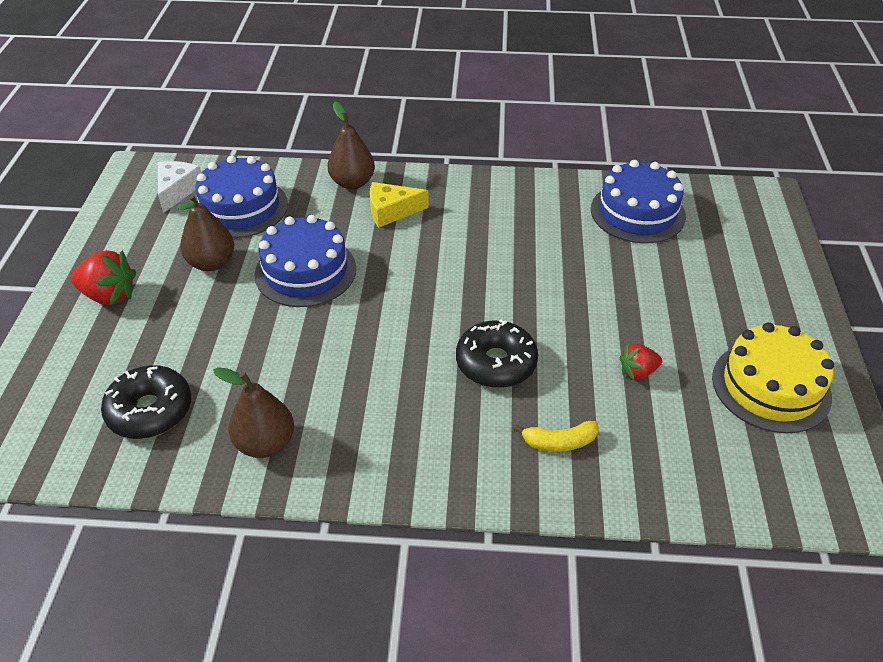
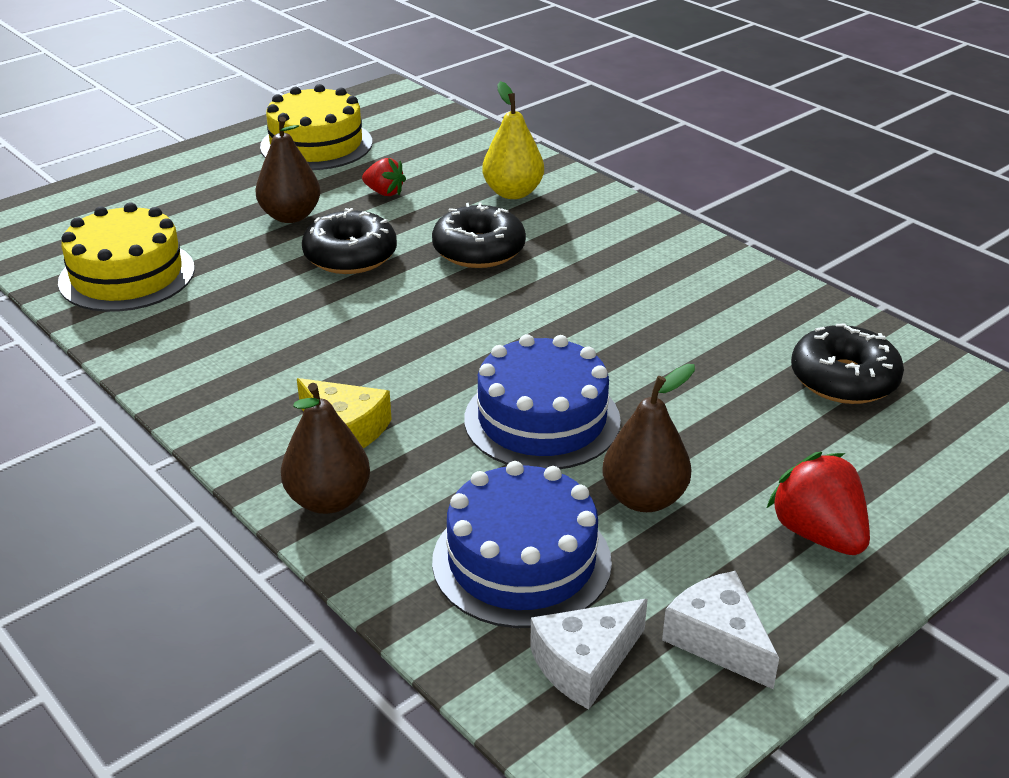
camera: 135 degrees left, 10 degrees down
brown pear [213,367,294,458] -> brown pear moved to [255,117,321,223]
yellow banana [514,421,599,452] -> yellow pear [482,81,544,199]
blue cake [591,160,686,243] -> yellow cake [58,202,195,312]
none -> black donut [302,208,397,274]
none -> white cheese [662,571,779,689]

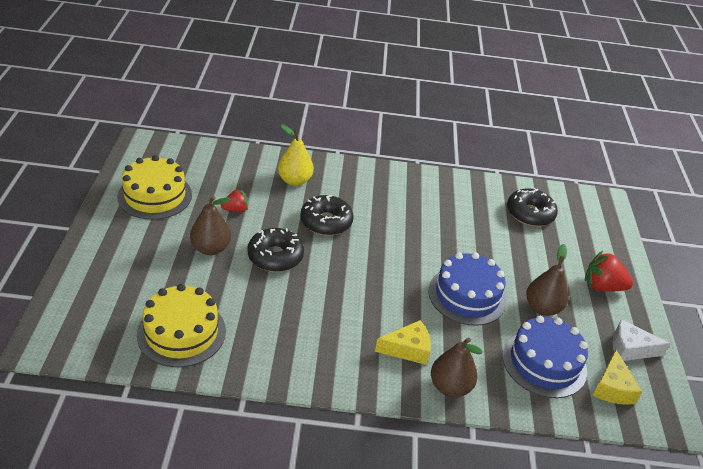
camera: 50 degrees left, 5 degrees up
white cheese [530,599,648,710] -> yellow cheese [592,350,642,405]

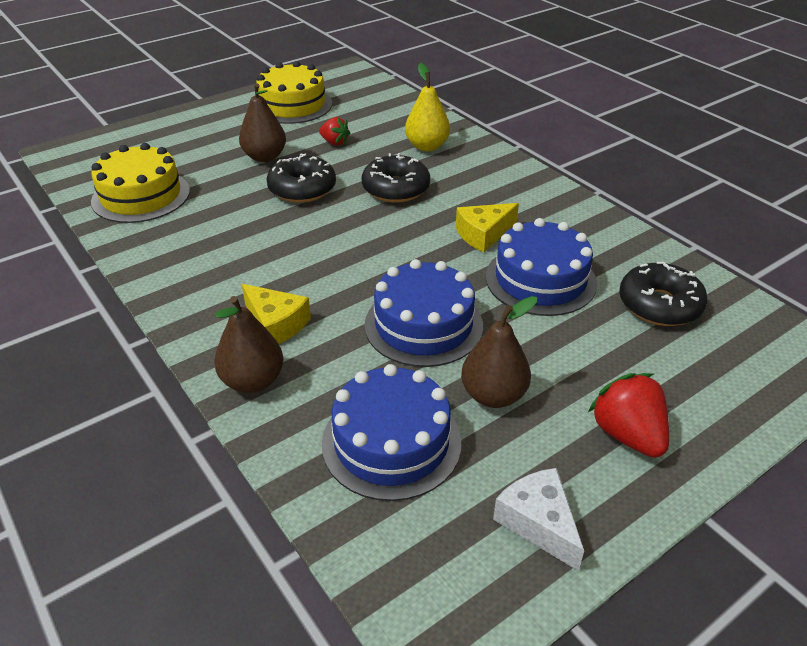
camera: 55 degrees right, 0 degrees up
yellow cheese [592,350,642,405] -> yellow cheese moved to [456,203,519,252]
none -> blue cake [486,218,597,316]

